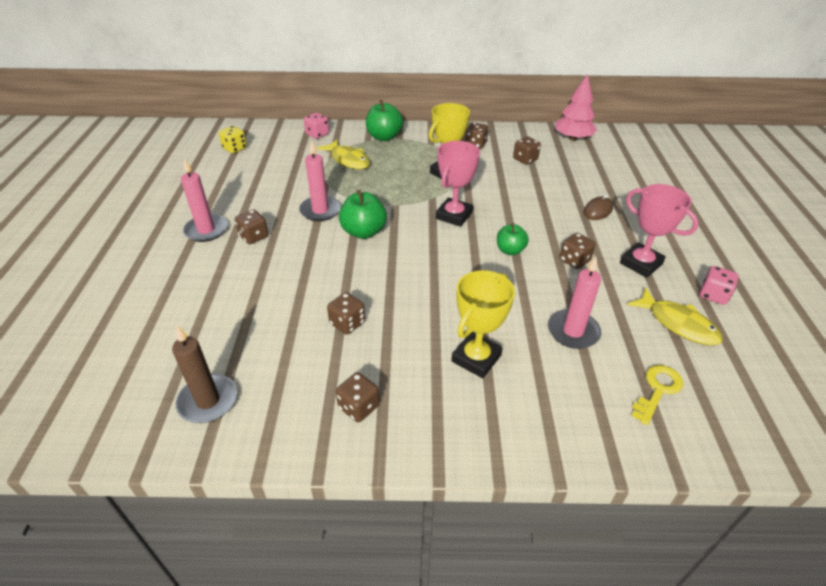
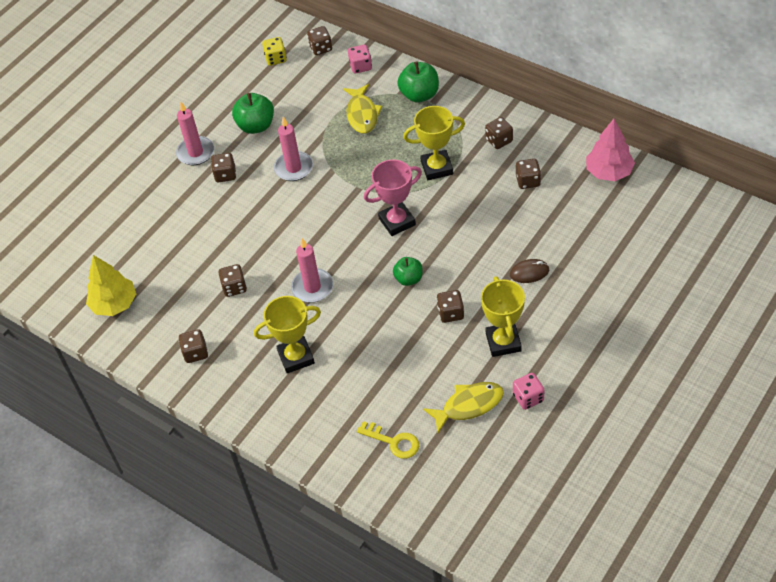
camera: 40 degrees right, 10 degrees up
brown candle [172,326,237,423] -> yellow tree [86,255,136,316]
green apple [339,190,387,239] -> green apple moved to [232,93,274,134]
pink candle [548,257,601,349] -> pink candle moved to [291,238,333,302]
pink trophy [620,184,699,278] -> yellow trophy [481,276,525,357]
yellow fish [627,287,723,345] -> yellow fish turned 105 degrees counterclockwise [423,382,504,433]
yellow key [631,365,683,425] -> yellow key turned 45 degrees clockwise [357,421,419,459]
none -> brown dice [307,26,332,55]

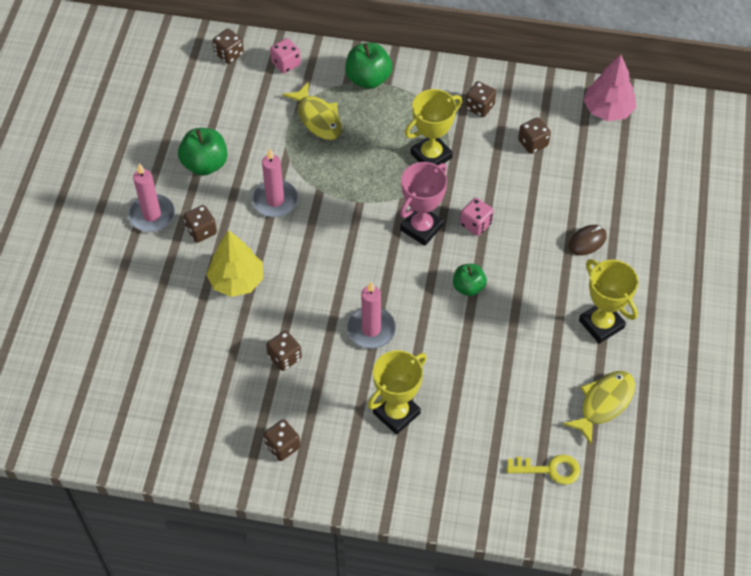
camera: 30 degrees left, 5 degrees up
yellow tree [86,255,136,316] -> yellow tree moved to [206,230,263,297]
yellow dice [262,37,287,66] -> none
brown dice [437,290,464,323] -> none
pink dice [513,373,544,410] -> pink dice moved to [460,198,494,236]

